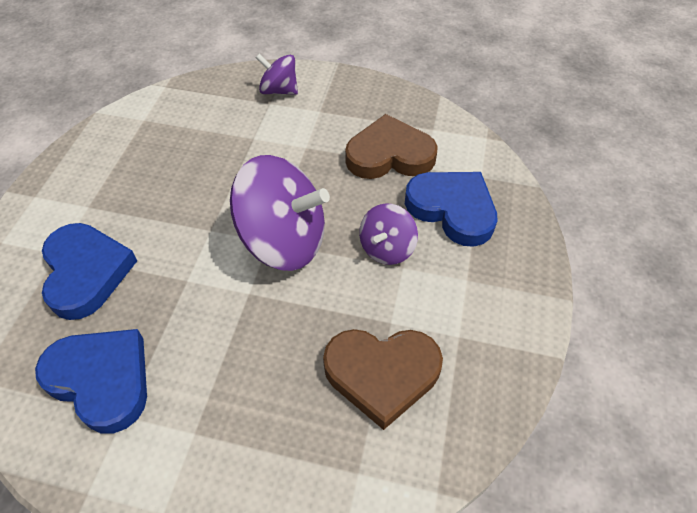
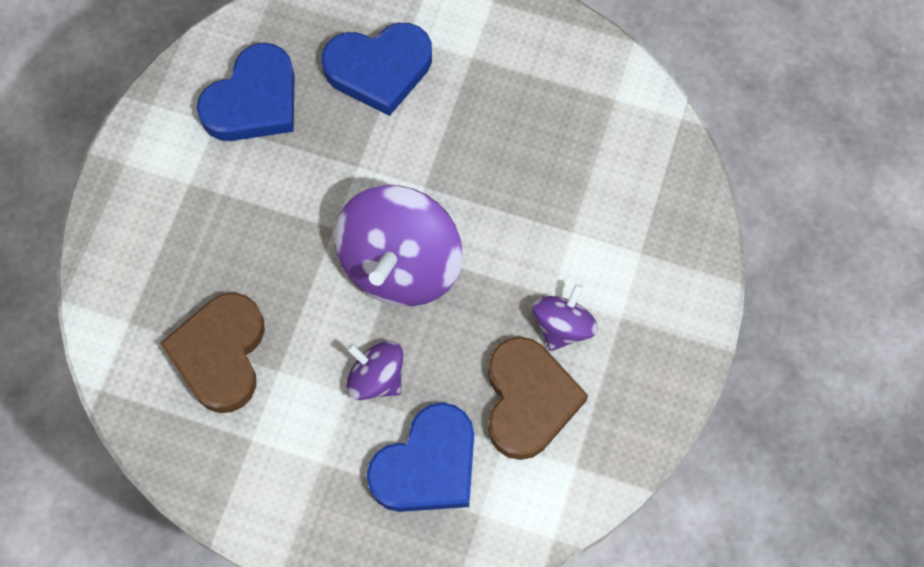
camera: 95 degrees right, 15 degrees up
purple spinning top [256,54,298,95] -> purple spinning top moved to [532,284,598,351]

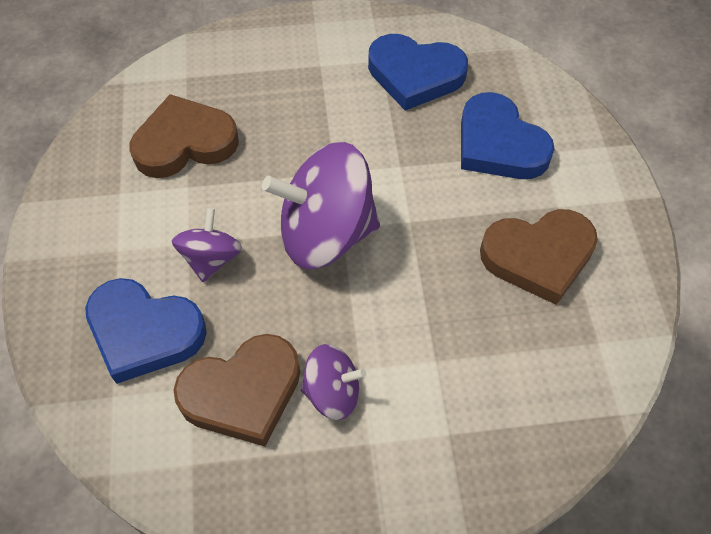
camera: 65 degrees right, 10 degrees down
none -> brown heart [480,209,598,305]

